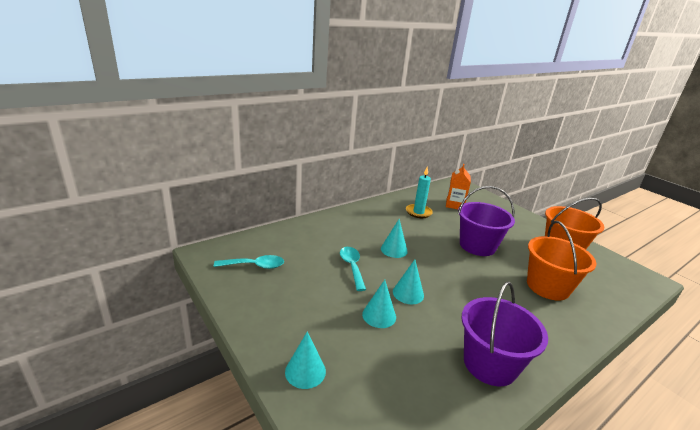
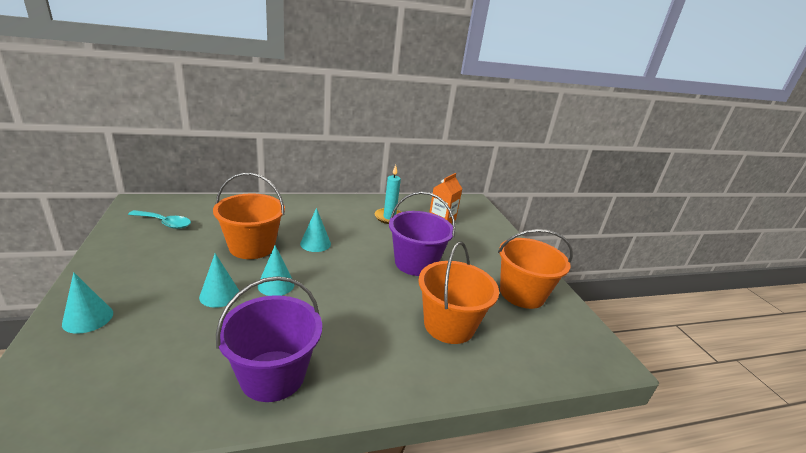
camera: 20 degrees right, 0 degrees up
turquoise spoon [340,247,366,291] -> orange bucket [213,173,285,259]

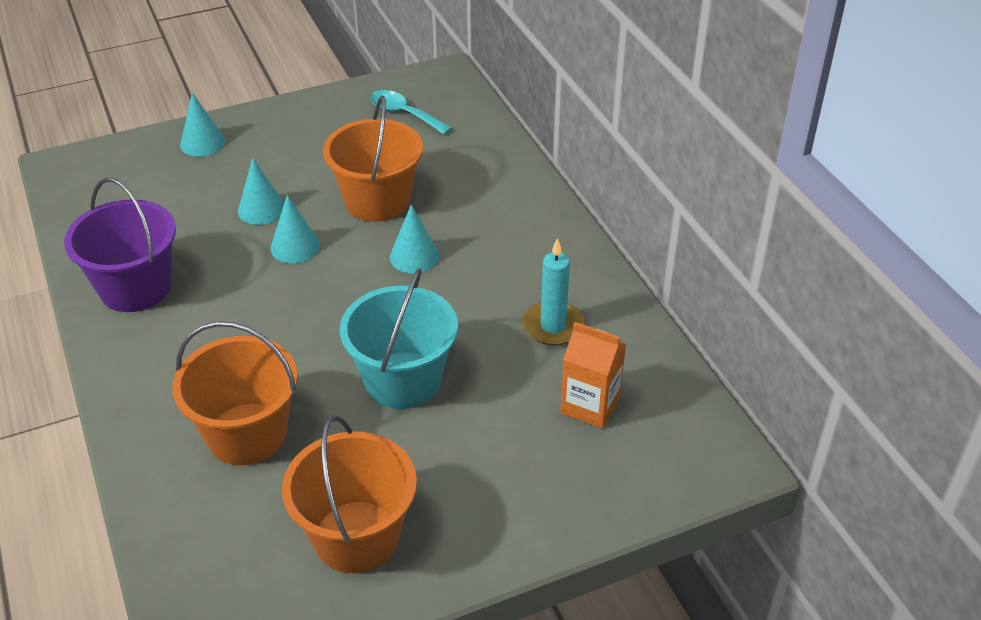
camera: 85 degrees right, 15 degrees up
turquoise spoon [128,210,191,229] -> turquoise spoon turned 120 degrees clockwise [370,90,452,135]
purple bucket [389,192,456,276] -> turquoise bucket [340,268,458,409]

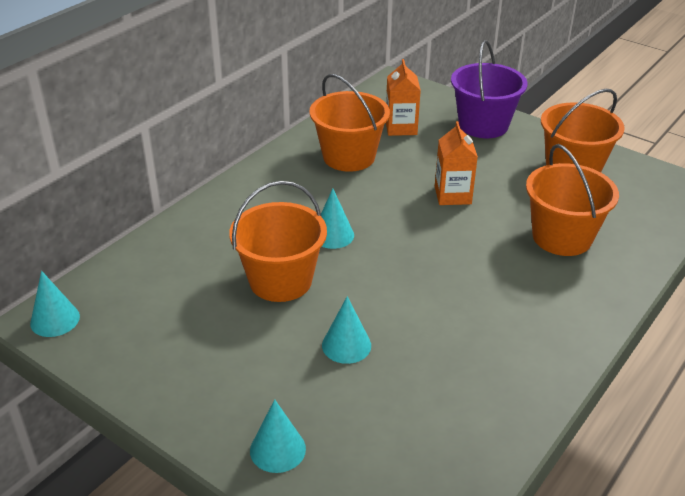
camera: 120 degrees left, 5 degrees down
purple bucket [64,178,176,312] -> purple bucket moved to [451,40,528,138]
turquoise cone [270,195,320,263] -> turquoise cone moved to [30,271,80,337]
turquoise bucket [340,268,458,409] -> orange carton [435,121,478,205]
turquoise spoon [370,90,452,135] -> none
turquoise candle [522,238,585,345] -> orange bucket [310,74,390,172]

